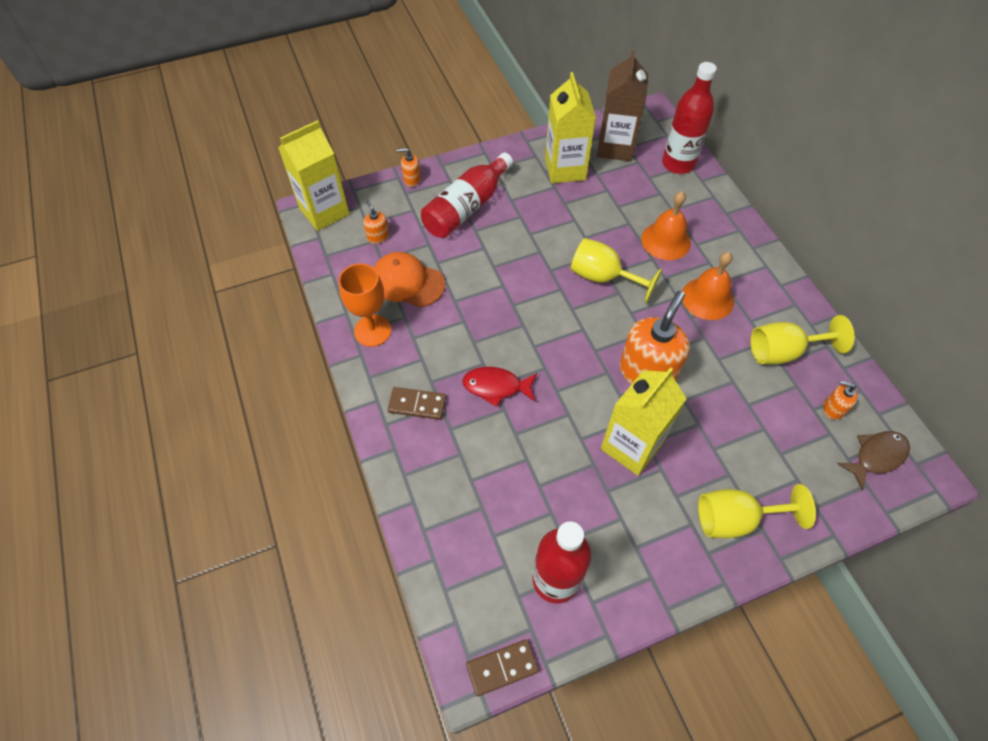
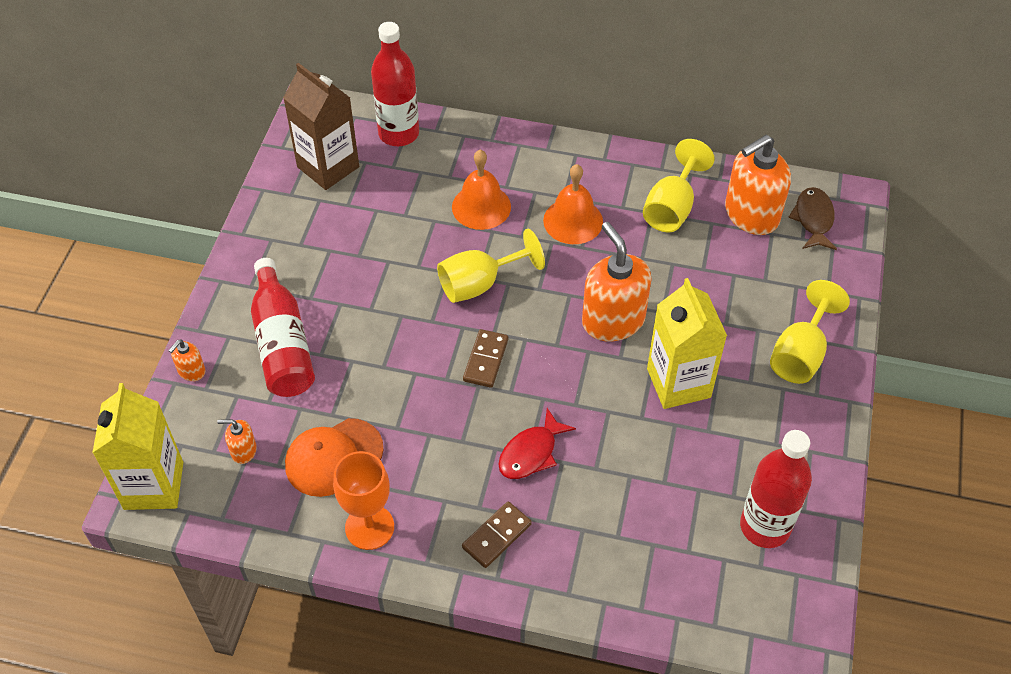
camera: 55 degrees left, 5 degrees down
brown domino [466,639,539,697] -> brown domino moved to [463,329,508,388]
yellow carton [545,72,596,183] -> none
orange soap dispenser [823,380,858,420] -> orange soap dispenser [725,135,791,235], size x2.21

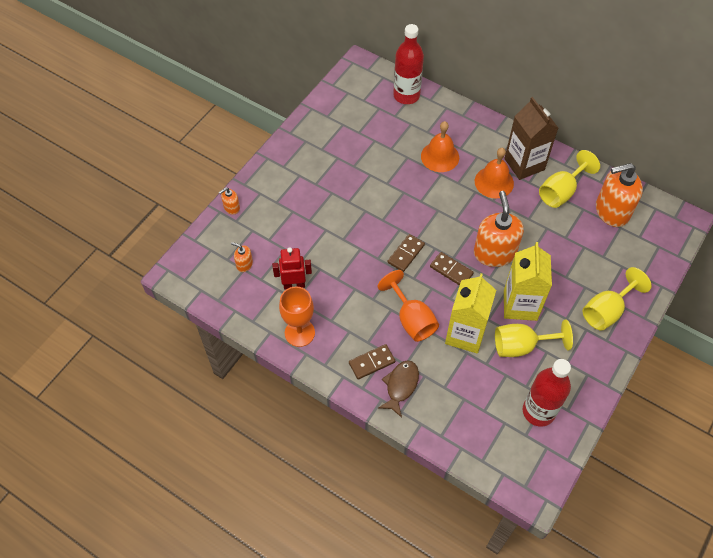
camera: 20 degrees right, 5 degrees up
yellow carton [92,383,183,510] -> yellow carton moved to [445,273,496,353]
red bottle [251,258,315,397] -> none
brown carton [283,63,359,190] -> brown carton moved to [504,97,558,180]
orange cap [285,418,384,497] -> red robot [272,247,312,289]
yellow goblet [437,229,545,303] -> yellow goblet moved to [495,320,573,357]
red fish [498,408,576,479] -> orange goblet [378,270,439,342]
brown fish [788,187,837,250] -> brown fish moved to [378,360,419,418]
none -> brown domino [430,252,474,286]

